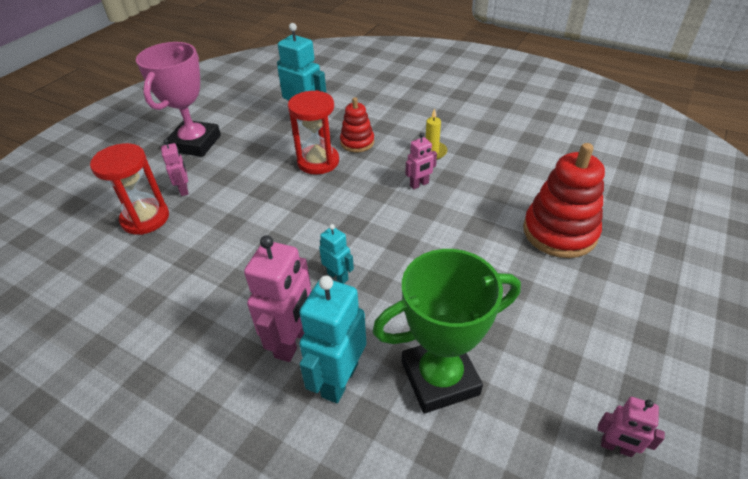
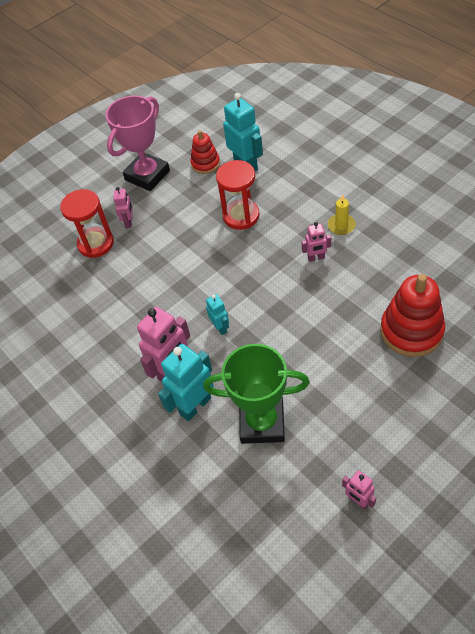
camera: 25 degrees right, 10 degrees up
red stacking toy [340,97,374,152] -> red stacking toy moved to [190,130,220,174]

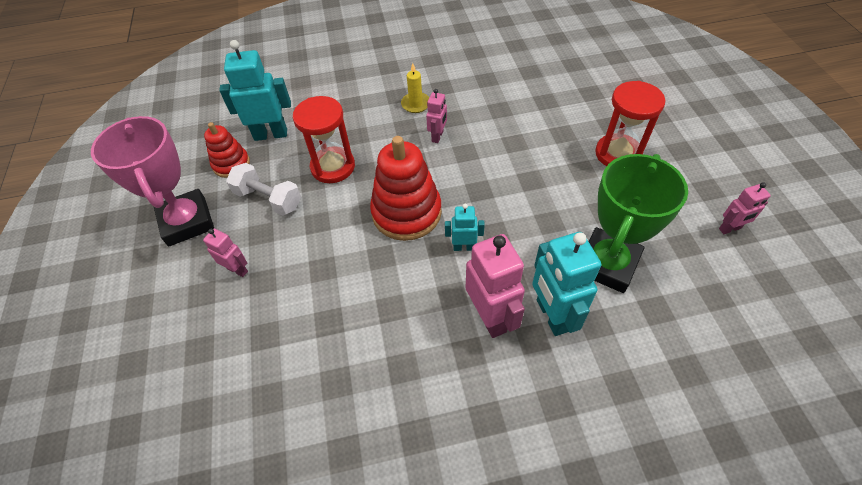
camera: 65 degrees left, 0 degrees up
red hourglass [60,189,114,258] -> red hourglass moved to [595,81,665,166]
red stacking toy [380,274,445,357] -> red stacking toy moved to [370,136,442,241]
none -> white dumbbell [226,163,301,216]

